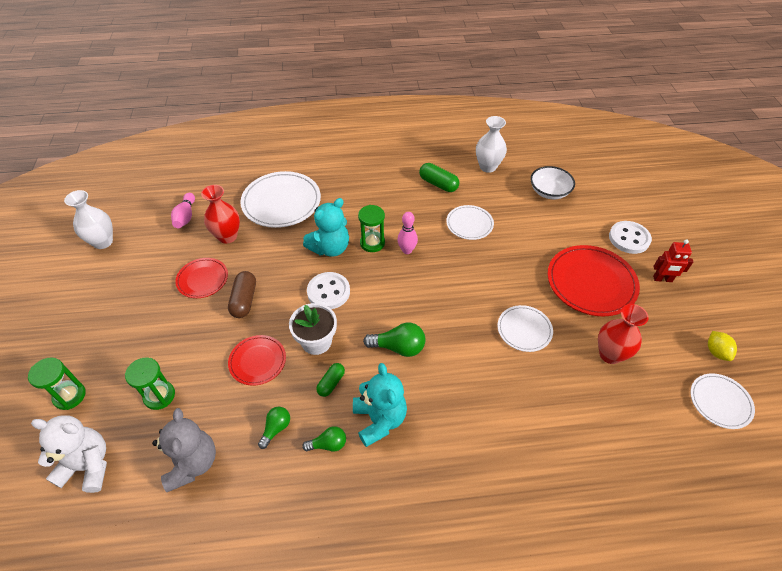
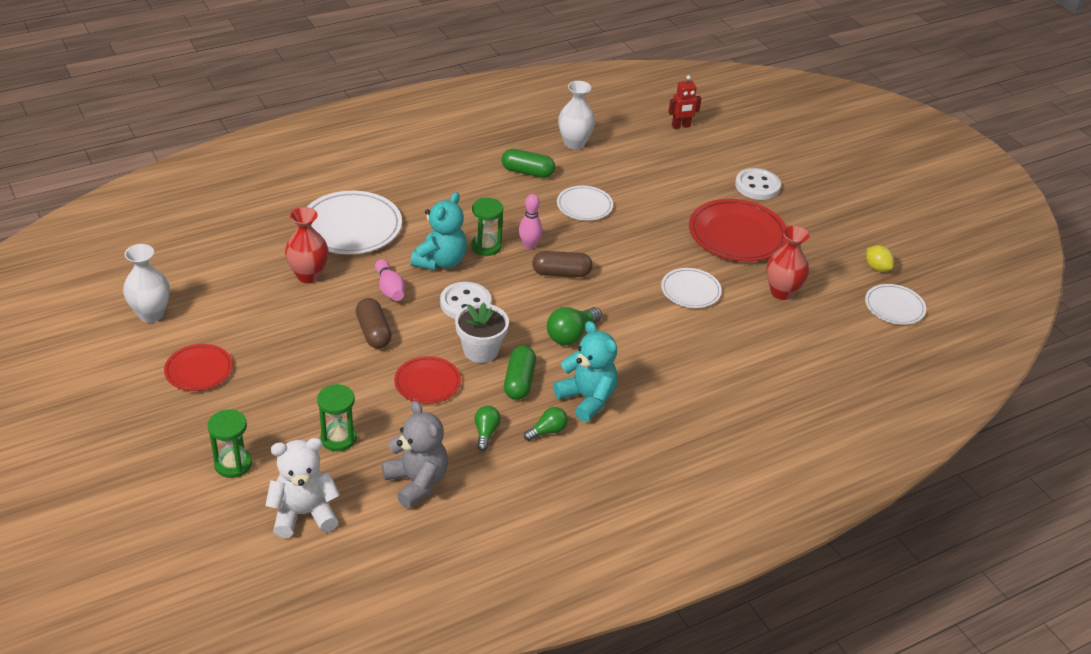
camera: 25 degrees left, 10 degrees down
pink bowling pin [171,193,195,228] -> pink bowling pin moved to [375,259,405,301]
red plate [175,258,228,298] -> red plate moved to [164,344,233,391]
green capsule [316,363,345,397] -> green capsule [504,346,536,400], size x1.53
green light bulb [363,323,425,357] -> green light bulb turned 150 degrees clockwise [547,307,602,345]
white bowl [530,166,575,199] -> none
red robot [653,240,693,282] -> red robot moved to [668,75,701,129]
none -> brown capsule [532,251,593,277]

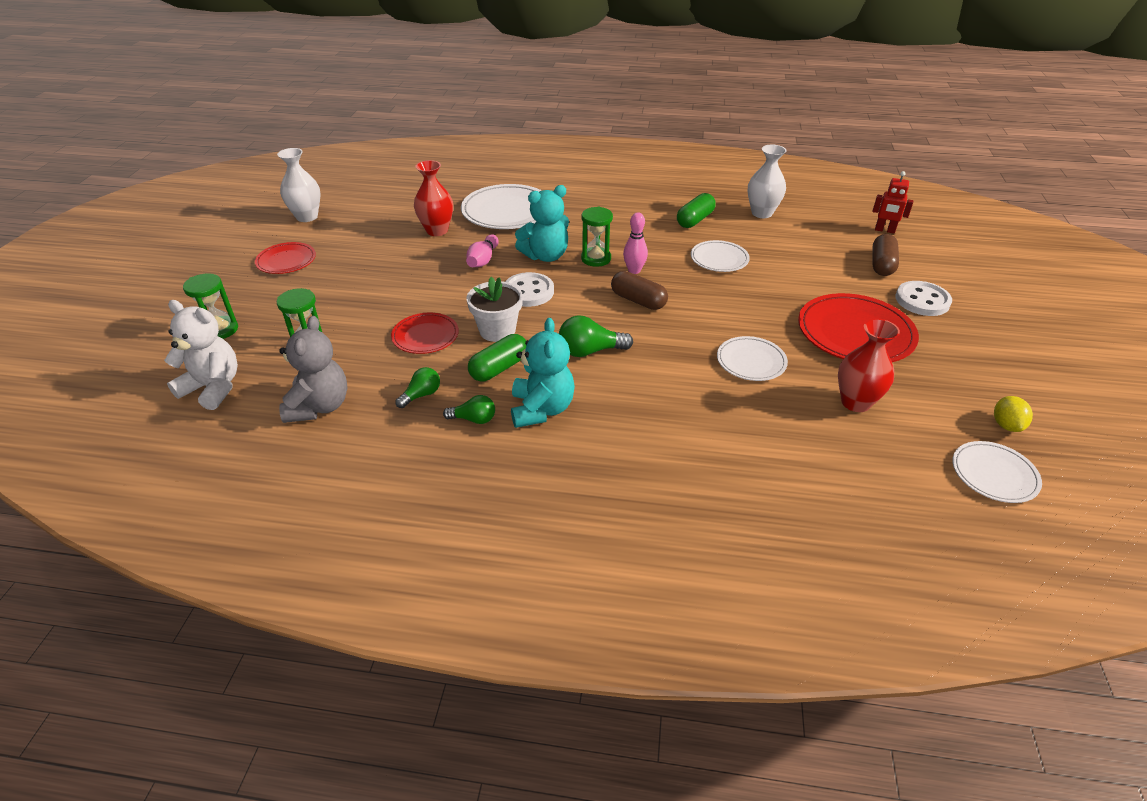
camera: 40 degrees right, 0 degrees up
brown capsule [356,298,392,349] -> brown capsule moved to [872,234,899,276]
green capsule [501,149,555,178] -> green capsule turned 75 degrees clockwise [677,193,716,228]

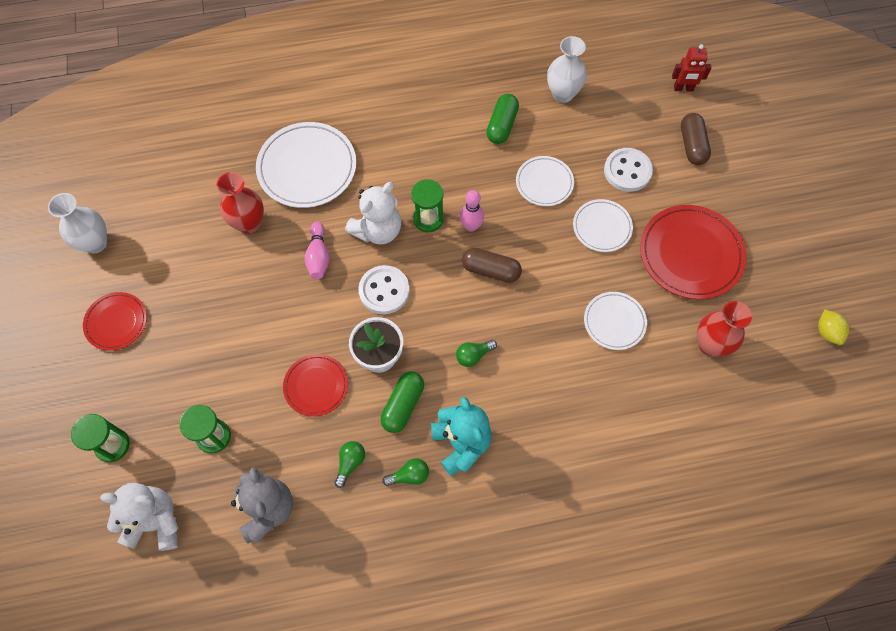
camera: 20 degrees left, 25 degrees up
turquoise teddy bear [515,185,569,262] -> white teddy bear [345,182,401,245]
green light bulb [559,315,633,357] -> green light bulb [456,340,497,367], size x0.64
white button [895,281,952,316] -> white button moved to [604,148,653,192]
white plate [952,441,1042,503] -> white plate moved to [573,199,633,252]

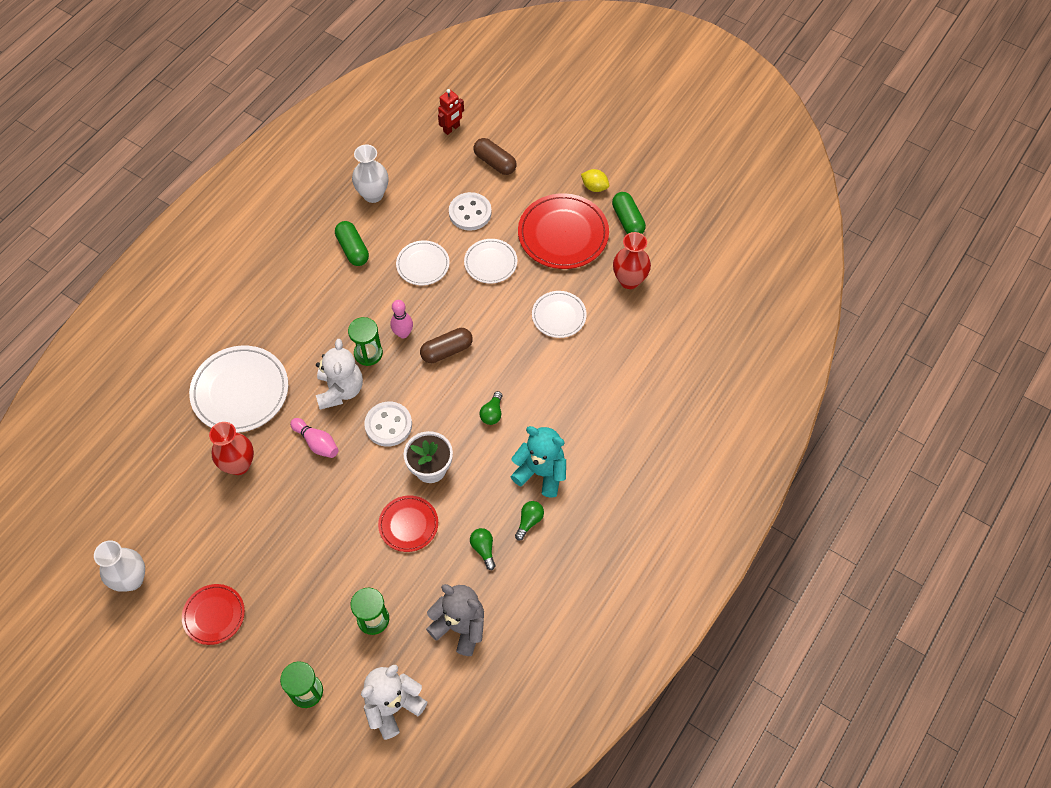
camera: 45 degrees left, 5 degrees down
green capsule [380,371,424,433] -> green capsule moved to [612,192,646,234]
yellow lemon [818,309,849,345] -> yellow lemon moved to [581,169,609,192]

